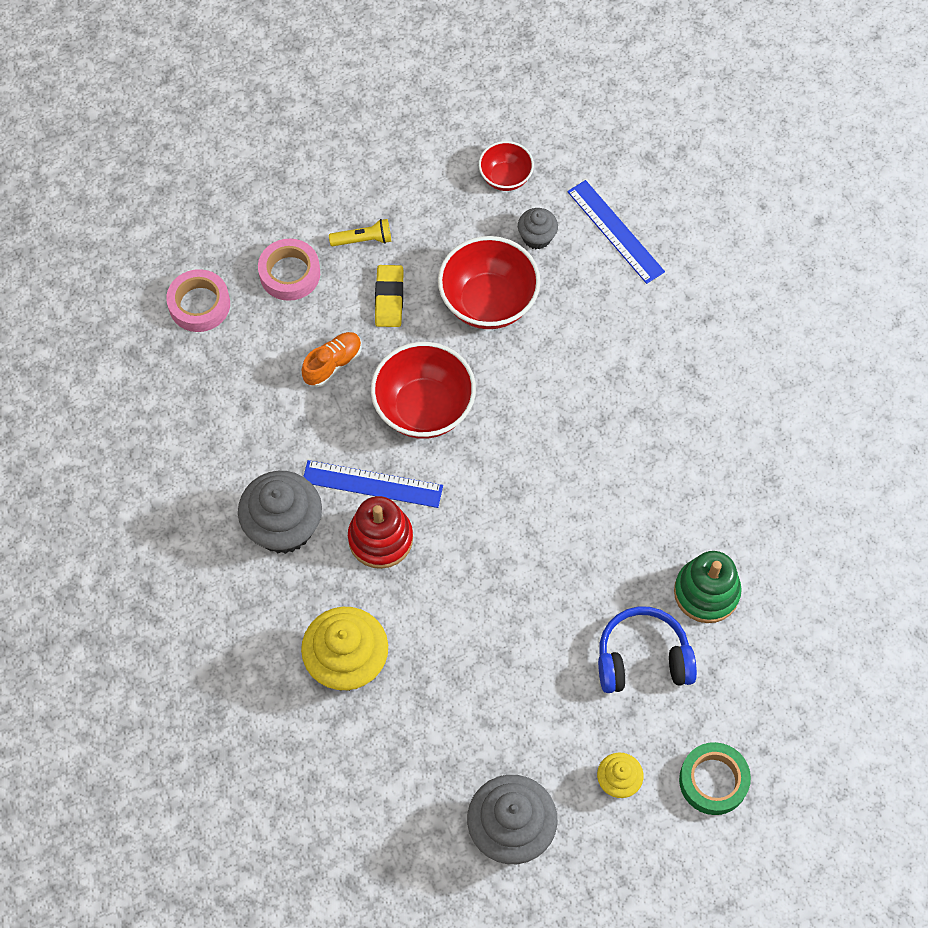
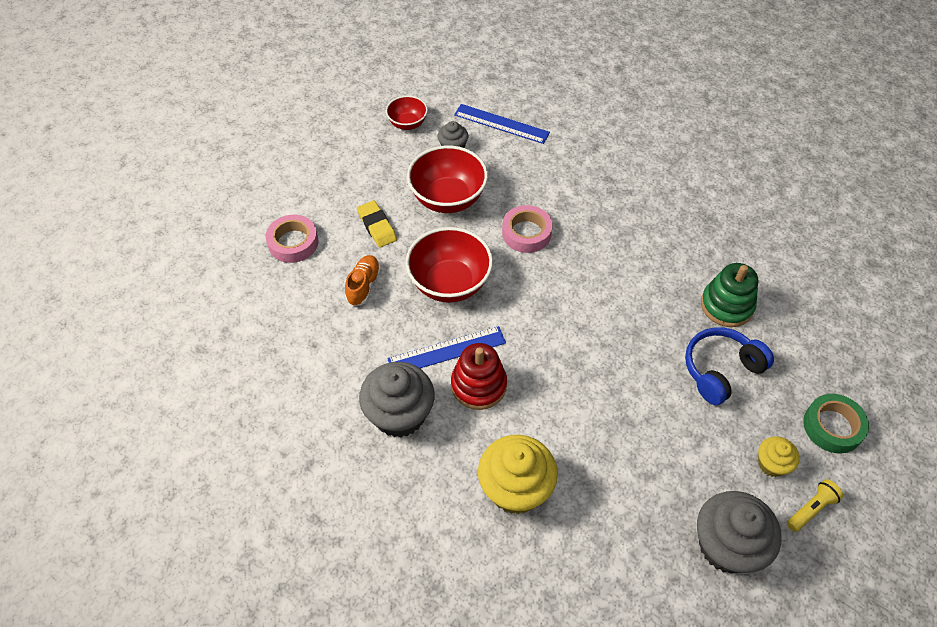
camera: 30 degrees left, 10 degrees down
pink tape [166,269,230,332] -> pink tape moved to [502,205,553,253]
yellow flashlight [329,219,391,247] -> yellow flashlight moved to [787,479,844,532]

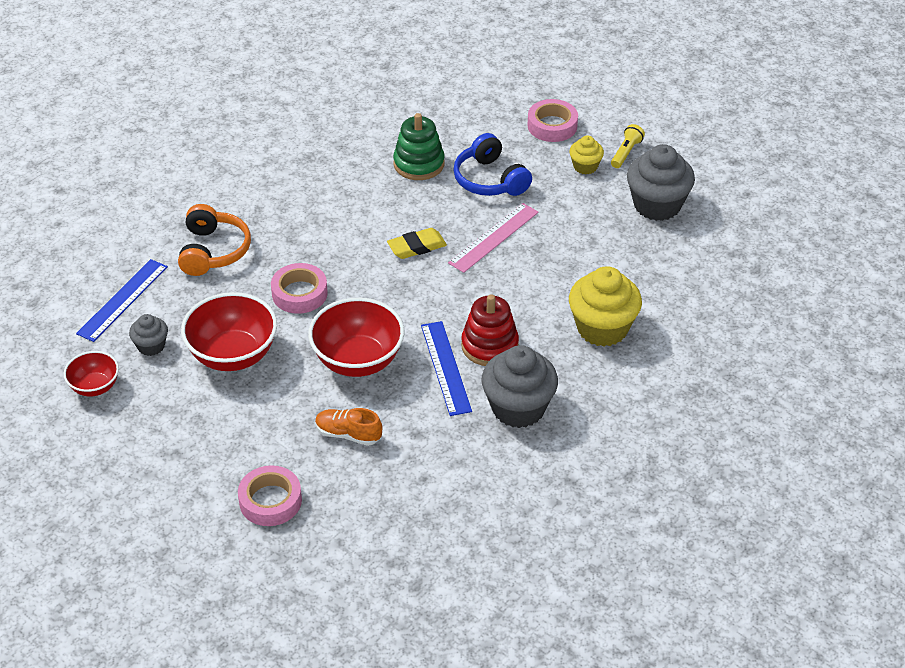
camera: 85 degrees left, 10 degrees down
yellow eraser [357,201,397,248] -> yellow eraser moved to [387,228,447,259]
yellow flashlight [787,479,844,532] -> yellow flashlight turned 60 degrees clockwise [611,124,645,168]
green tape [803,394,869,453] -> pink tape [528,99,578,142]
none -> orange headphones [178,204,251,276]
none -> pink ruler [448,203,539,273]

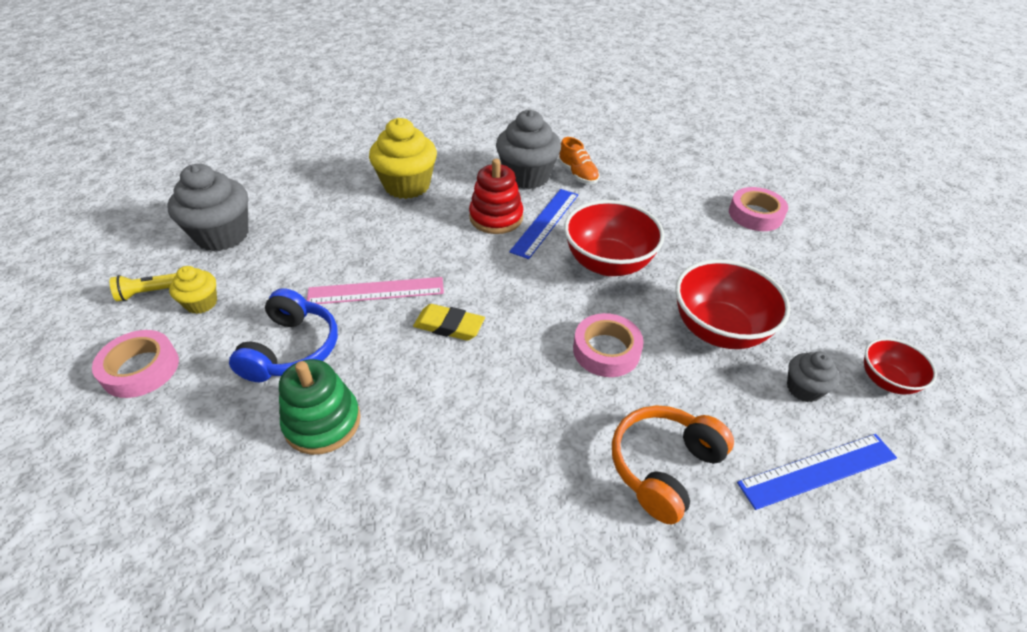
camera: 140 degrees left, 0 degrees up
orange shoe [315,408,382,446] -> orange shoe moved to [558,137,600,184]

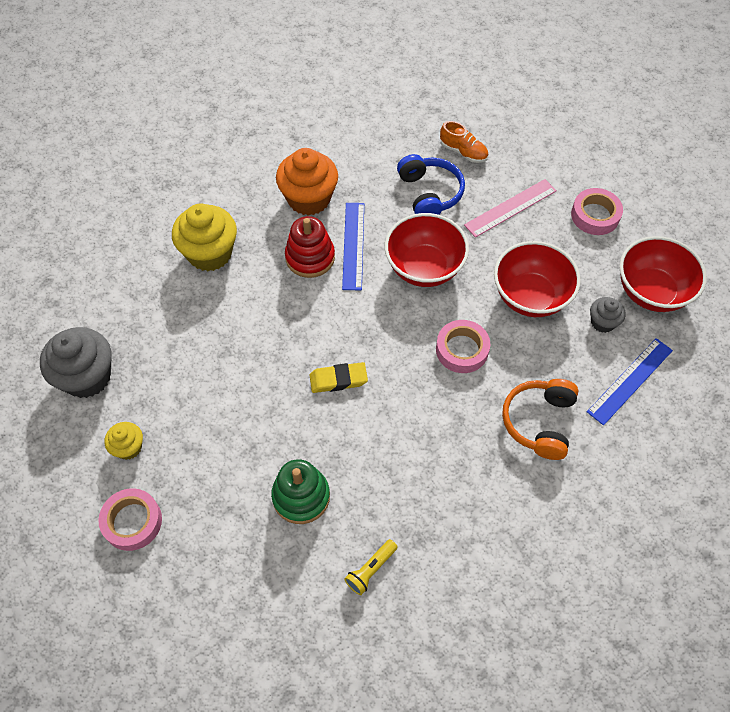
camera: 25 degrees left, 15 degrees up
yellow flashlight [110,273,176,301] -> yellow flashlight moved to [344,539,398,595]
blue headphones [229,288,338,382] -> blue headphones moved to [397,154,465,215]
pink ruler [307,277,444,304] -> pink ruler moved to [464,179,557,238]
grey cupcake [496,110,561,189] -> orange cupcake [276,148,338,216]
orange shoe [558,137,600,184] -> orange shoe moved to [440,121,488,163]
pink tape [729,187,788,231] -> pink tape moved to [571,188,623,235]
red bowl [864,338,937,395] -> red bowl [619,236,707,312], size x1.77

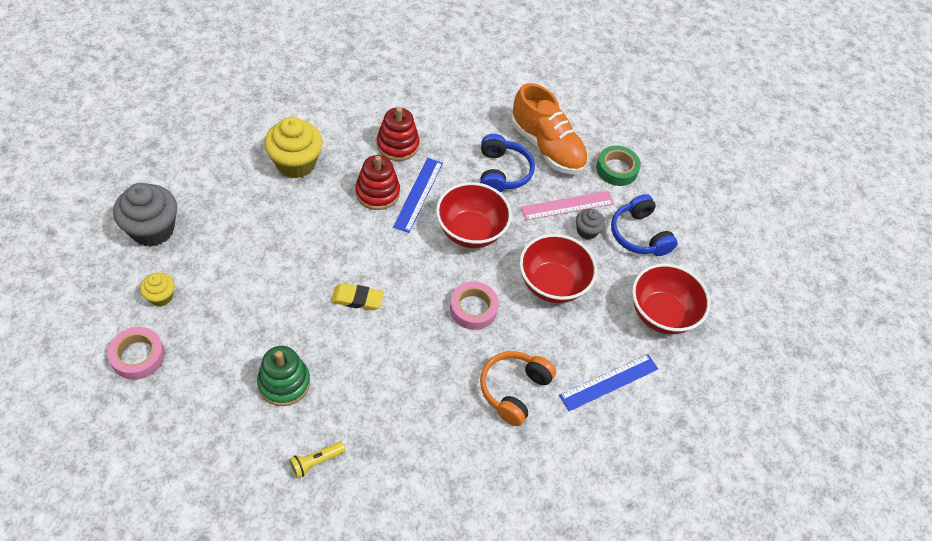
camera: 10 degrees right, 5 degrees down
orange cupcake [276,148,338,216] -> red stacking toy [377,107,419,161]
orange shoe [440,121,488,163] -> orange shoe [511,83,588,174], size x2.03
pink tape [571,188,623,235] -> blue headphones [611,194,678,256]
grey cupcake [590,297,625,333] -> grey cupcake moved to [576,209,605,240]
none -> green tape [596,146,641,186]

